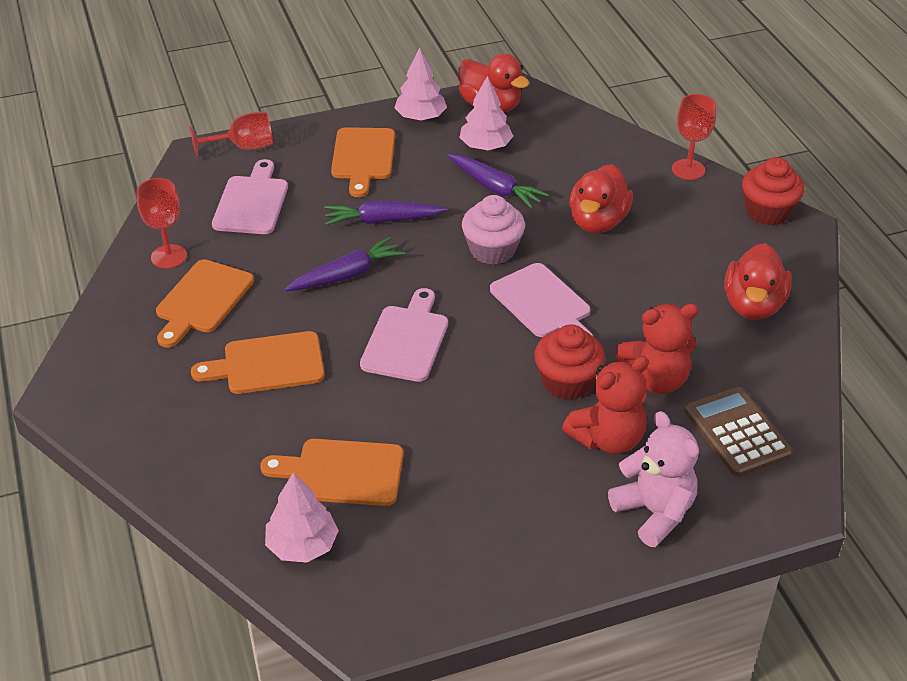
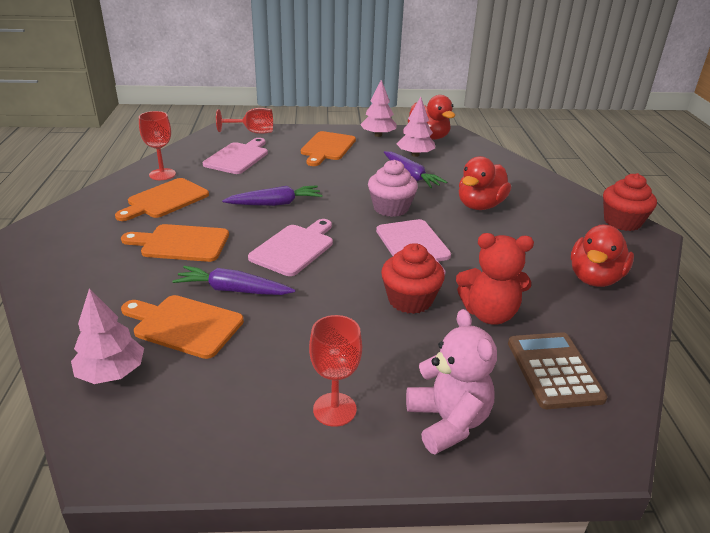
camera: 15 degrees right, 10 degrees down
purple carrot [324,200,447,225] -> purple carrot moved to [172,266,295,295]
red teddy bear [562,356,649,454] -> none
red goblet [672,94,716,180] -> red goblet moved to [309,315,362,427]

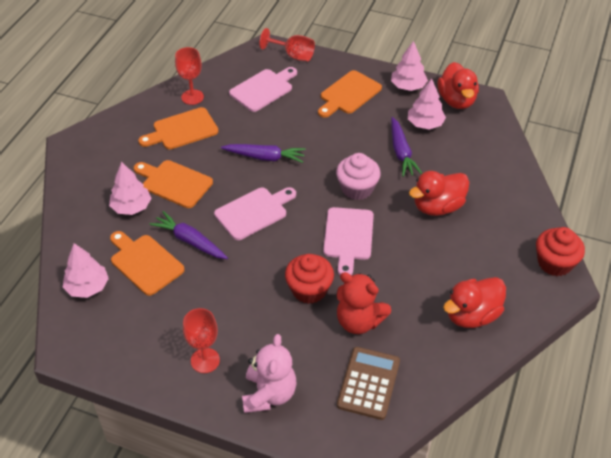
camera: 25 degrees right, 15 degrees up
none -> pink tree [109,162,151,215]

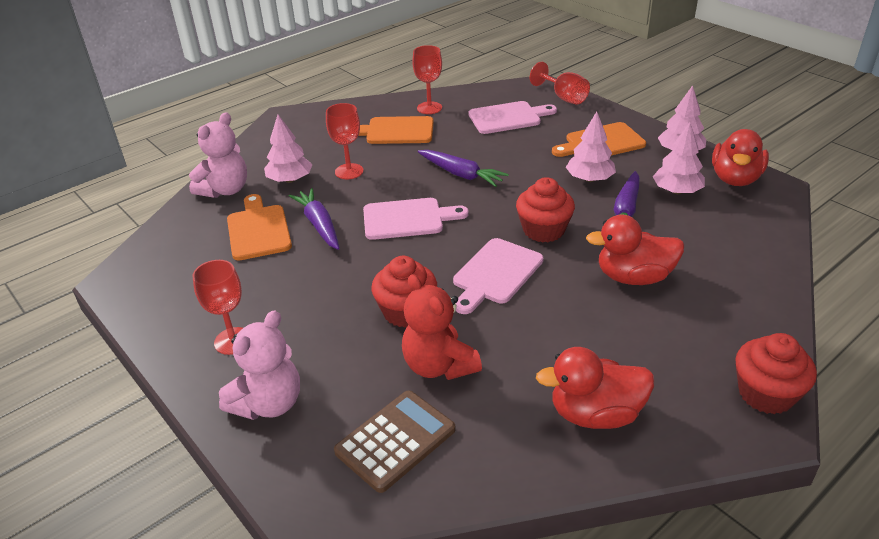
camera: 30 degrees right, 10 degrees down
pink tree [63,243,109,298] -> pink tree moved to [566,112,616,182]
orange cutting board [134,160,213,208] -> red goblet [326,103,364,179]
pink cupcake [336,153,381,200] -> red cupcake [516,177,575,242]
none -> pink teddy bear [189,112,247,198]

